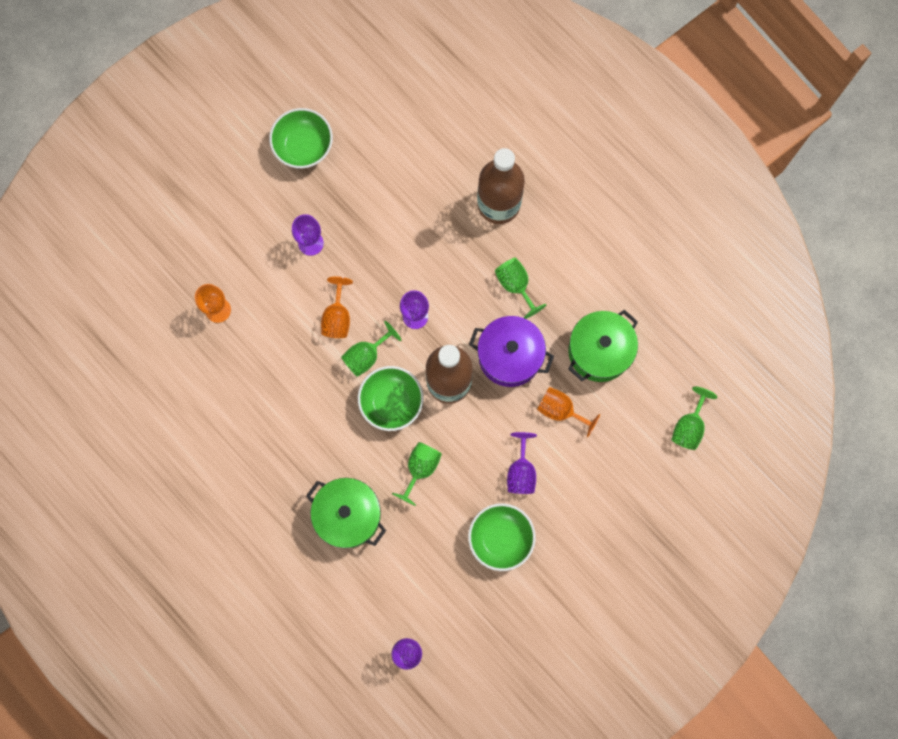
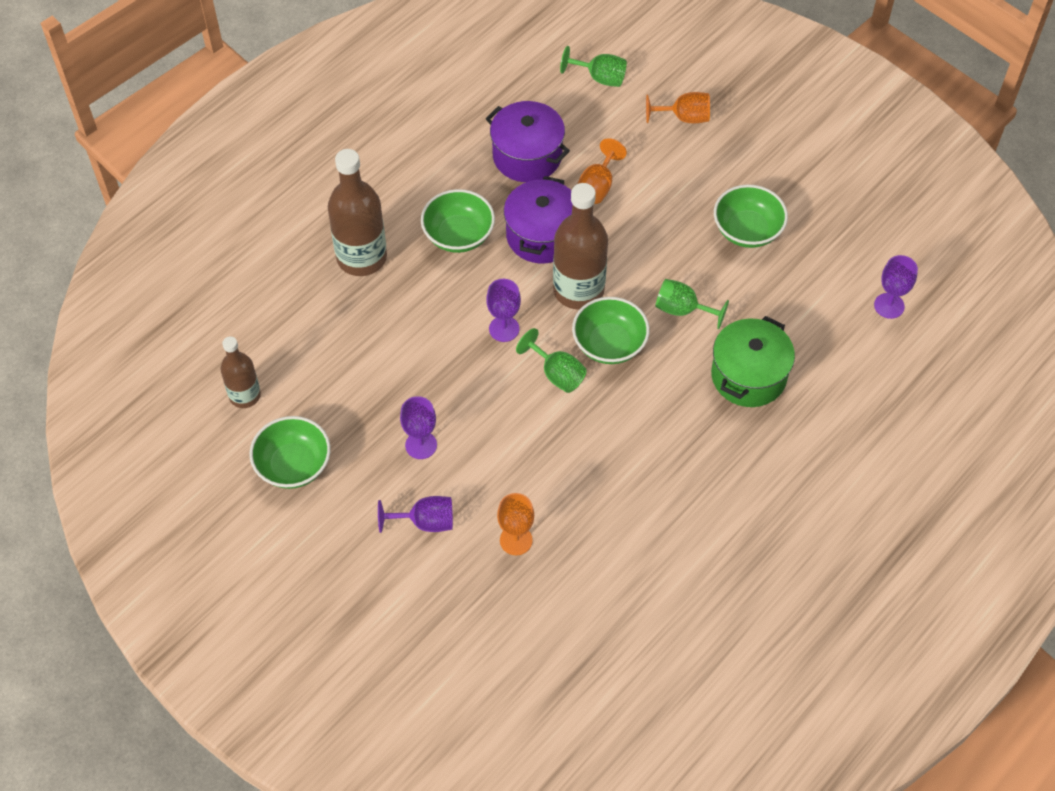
camera: 95 degrees left, 20 degrees down
orange goblet [321,277,353,338] -> orange goblet moved to [646,92,710,123]
green goblet [495,258,546,319] -> green bowl [421,189,495,253]
purple goblet [507,432,537,494] -> purple goblet moved to [378,496,453,533]
green pot [568,310,638,382] -> purple pot [486,101,570,182]
none -> brown bottle [220,337,261,408]

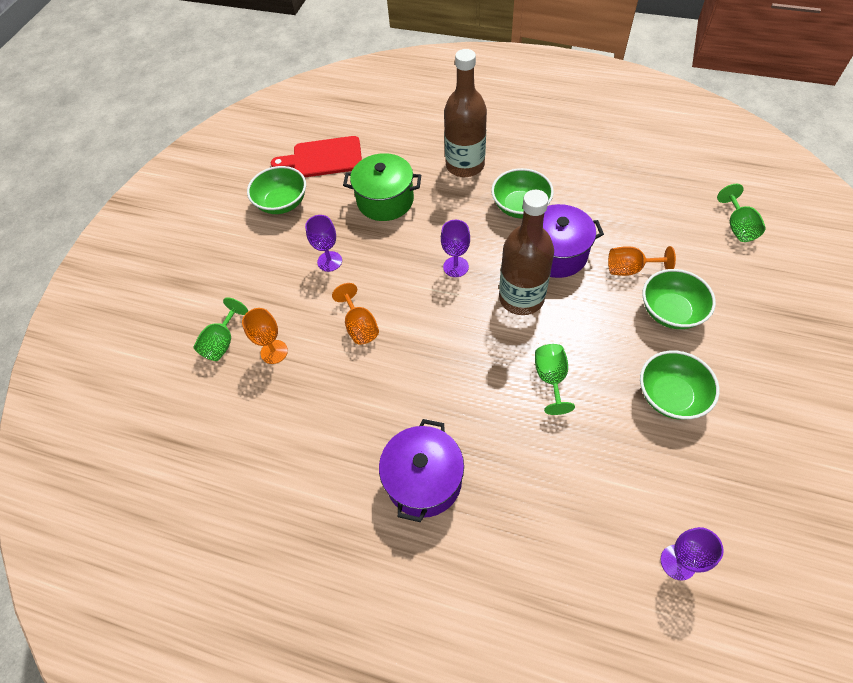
camera: 70 degrees right, 0 degrees up
brown bottle [220,337,261,408] -> red cutting board [271,136,362,177]
purple goblet [378,496,453,533] -> none
purple pot [486,101,570,182] -> purple pot moved to [379,419,464,522]
green goblet [516,328,587,393] -> green goblet moved to [194,297,248,361]
green bowl [572,297,650,364] -> green bowl moved to [642,269,716,329]
orange goblet [646,92,710,123] -> orange goblet moved to [332,283,379,345]
green pot [711,316,795,407] -> green pot moved to [343,153,421,221]

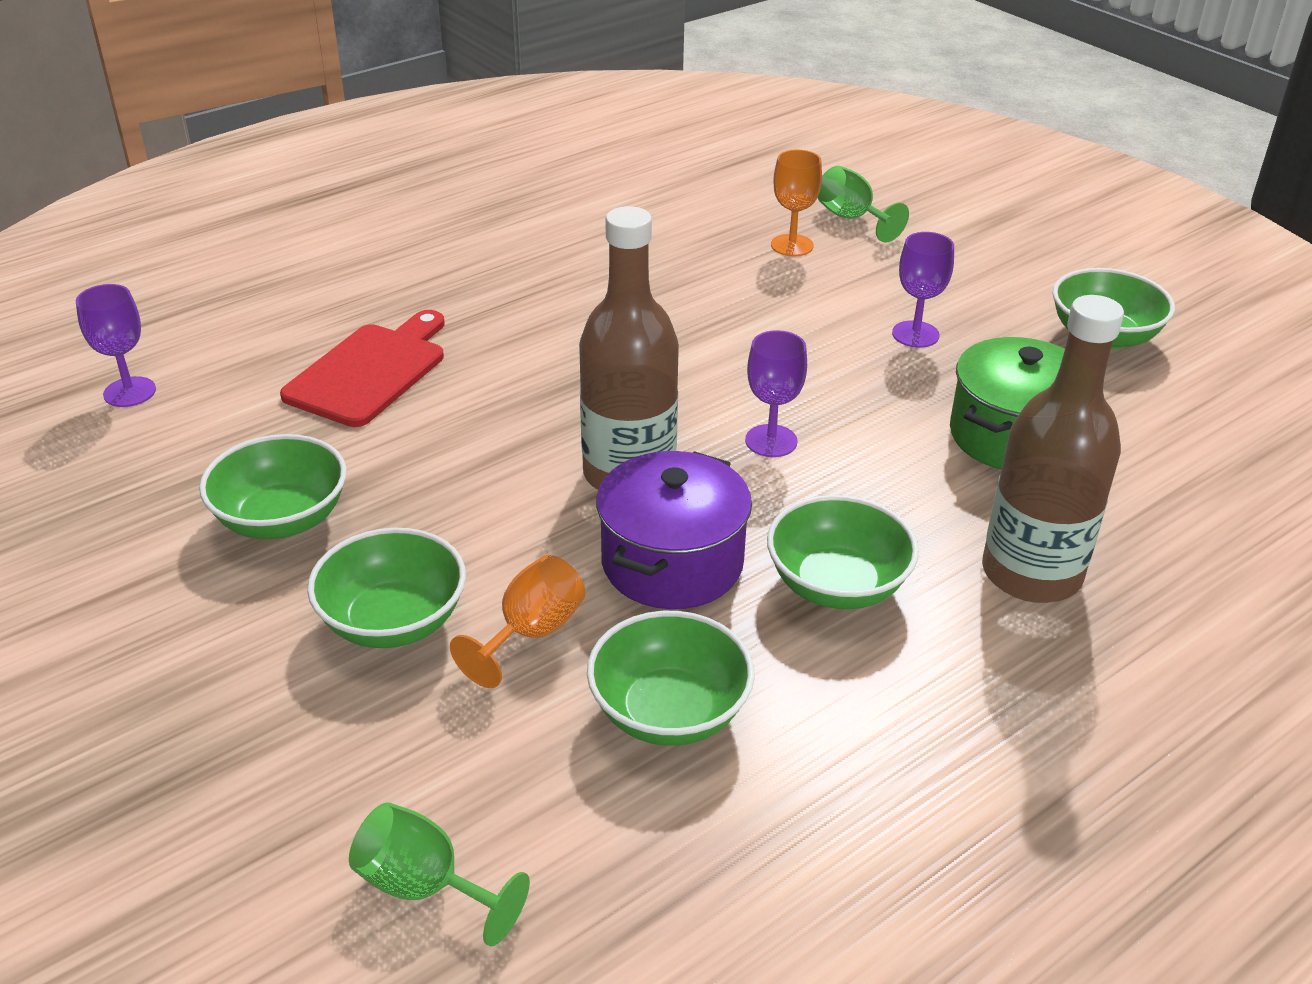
camera: 120 degrees right, 20 degrees down
red cutting board [271,136,362,177] -> red cutting board moved to [280,310,445,427]
orange goblet [332,283,379,345] -> none
purple pot [379,419,464,522] -> none
green goblet [535,344,575,415] -> none
none -> green bowl [587,611,755,746]

